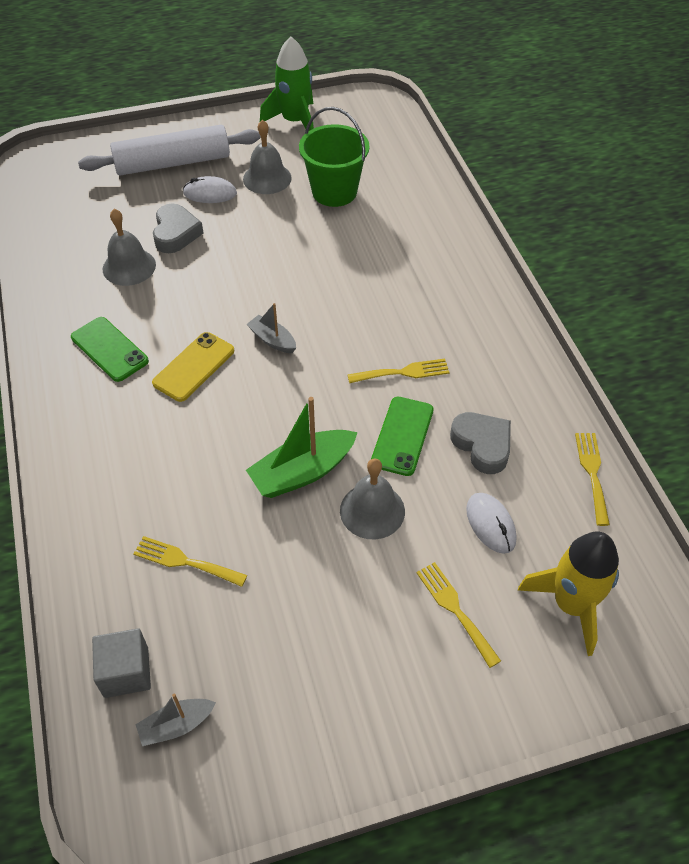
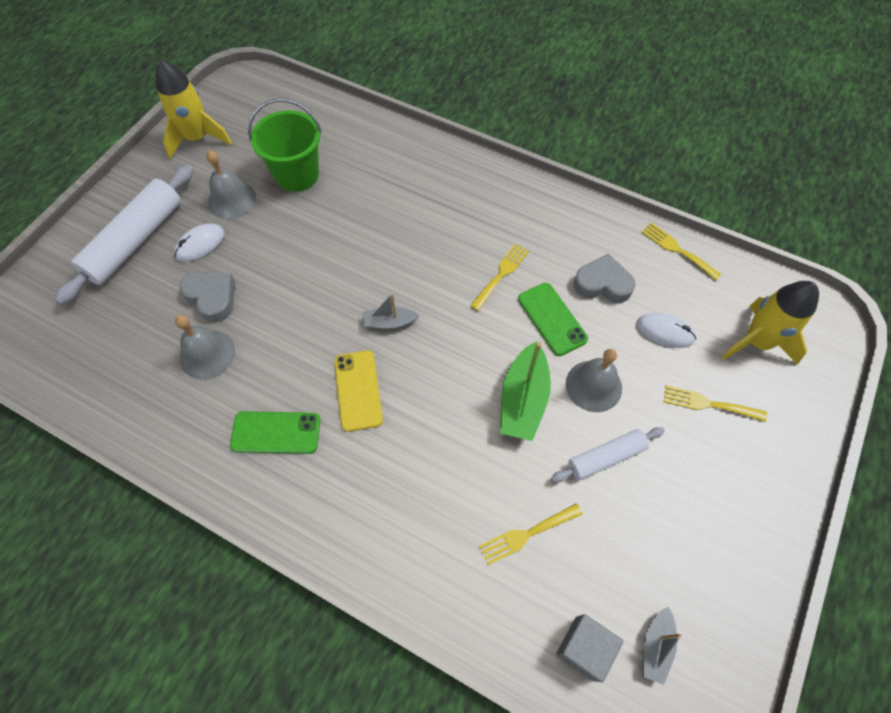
camera: 45 degrees left, 10 degrees up
green rocket [260,37,314,131] -> yellow rocket [156,60,232,158]
none -> white rolling pin [551,427,665,482]

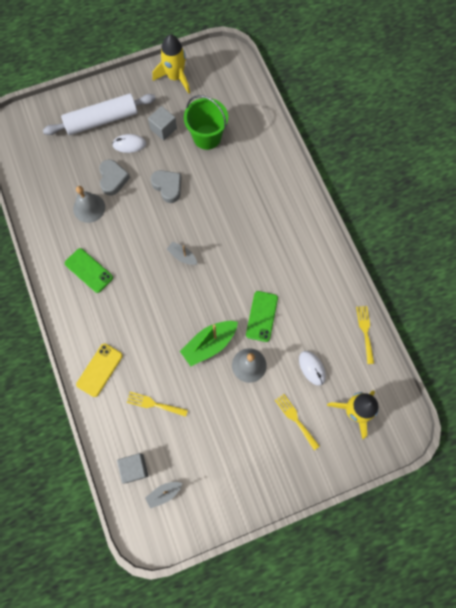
camera: 40 degrees right, 10 degrees up
grey bell [206,150,256,219] -> grey cube [148,106,177,140]
yellow phone [334,351,383,432] -> yellow phone moved to [76,343,123,397]
yellow fork [470,243,529,311] -> none
white rolling pin [551,427,665,482] -> none
grey heart [573,254,636,303] -> grey heart moved to [151,170,181,203]

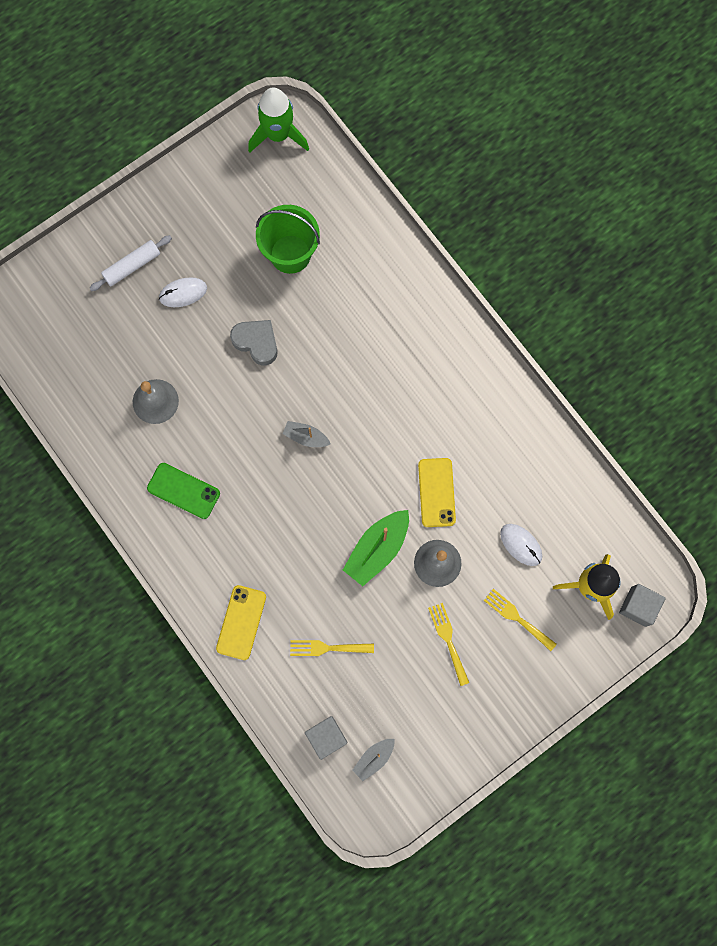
camera: 15 degrees left, 5 degrees up
white rolling pin [43,93,156,135] -> white rolling pin [89,235,172,291], size x0.57
grey heart [99,159,130,196] -> none
grey cube [148,106,177,140] -> grey cube moved to [619,584,666,627]
yellow rocket [153,34,190,94] -> none
green phone [246,291,278,342] -> yellow phone [418,458,456,527]
yellow fork [356,306,374,364] -> yellow fork moved to [428,603,469,686]
none -> green rocket [248,87,309,152]

